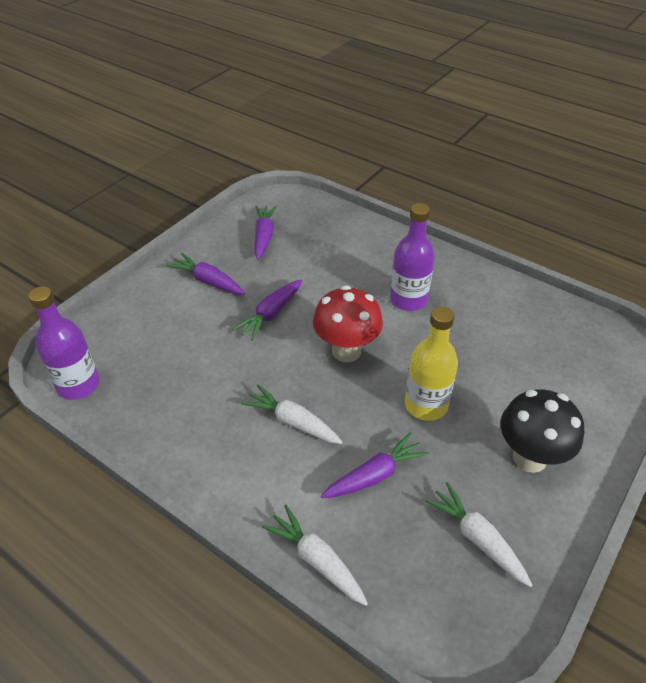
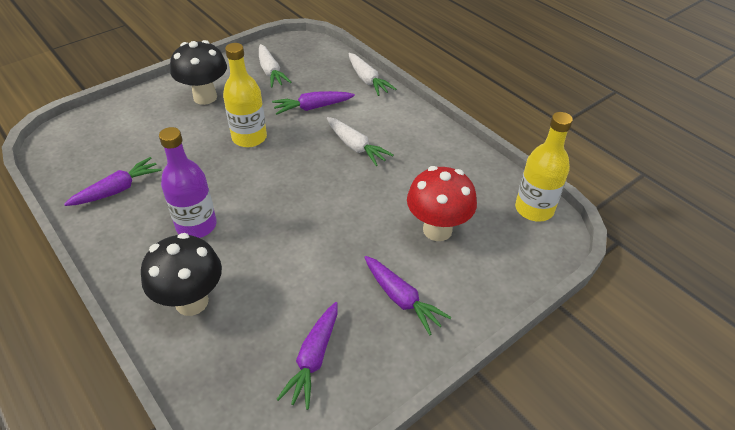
camera: 165 degrees left, 0 degrees up
purple bottle [29,286,100,400] -> yellow bottle [515,112,573,222]
purple carrot [232,280,302,341] -> purple carrot moved to [64,157,162,206]
red mushroom [313,285,383,362] -> red mushroom moved to [407,166,477,241]
none -> black mushroom [141,233,222,316]

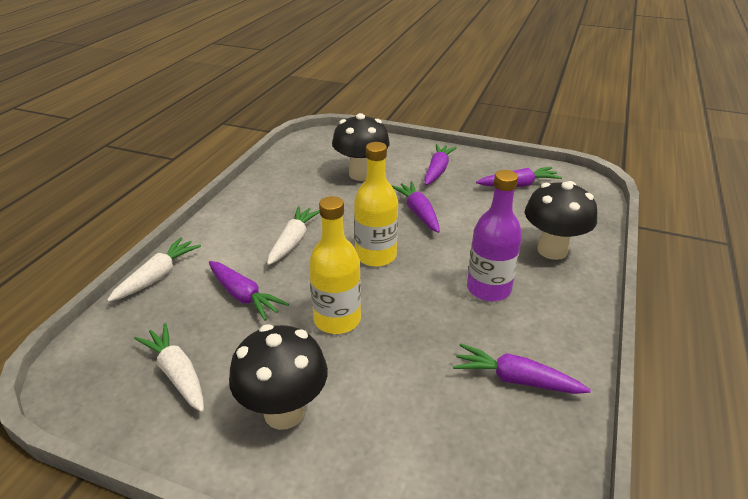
camera: 120 degrees left, 10 degrees down
white carrot [259,44,292,88] -> white carrot turned 75 degrees counterclockwise [134,323,204,412]
red mushroom [407,166,477,241] -> black mushroom [332,113,390,181]
yellow bottle [515,112,573,222] -> yellow bottle moved to [354,142,398,267]
none -> purple carrot [391,181,440,233]

